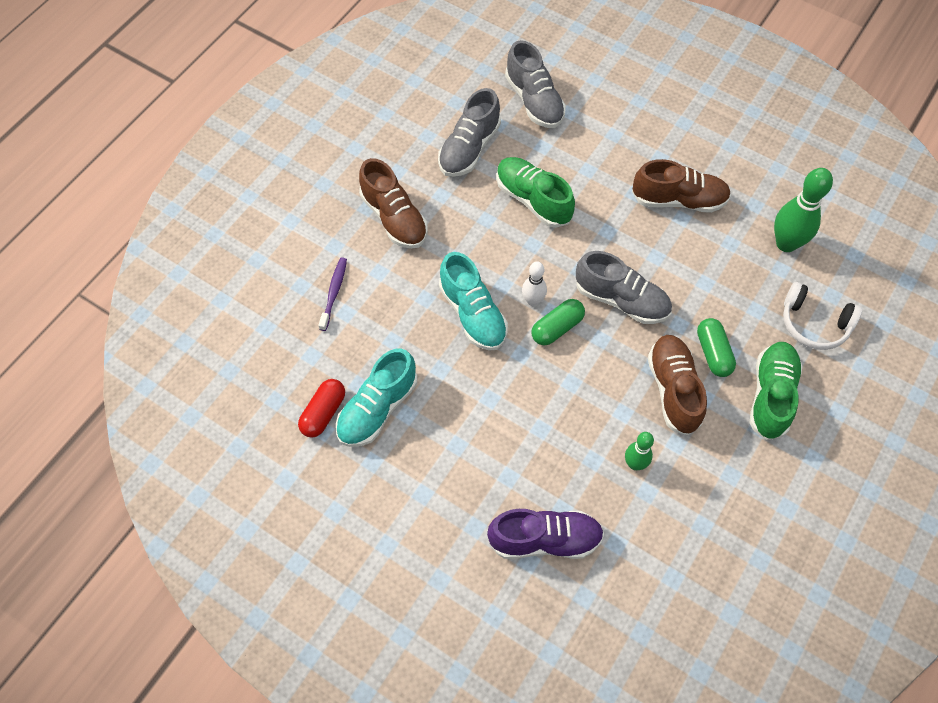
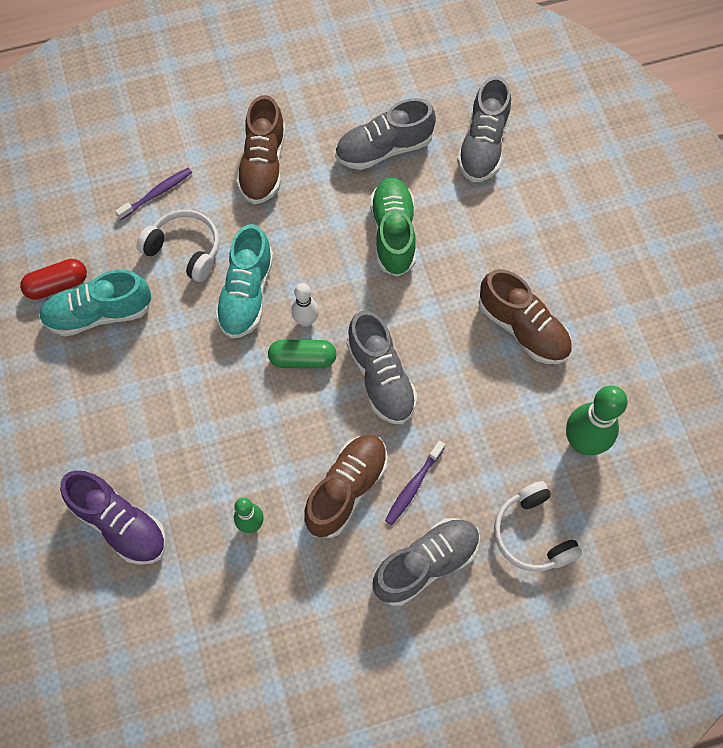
camera: 40 degrees right, 5 degrees up
green capsule [697,318,736,377] -> purple toothbrush [385,441,445,525]
green shoe [749,342,803,440] -> grey shoe [373,518,480,606]
none -> white headphones [137,210,219,282]

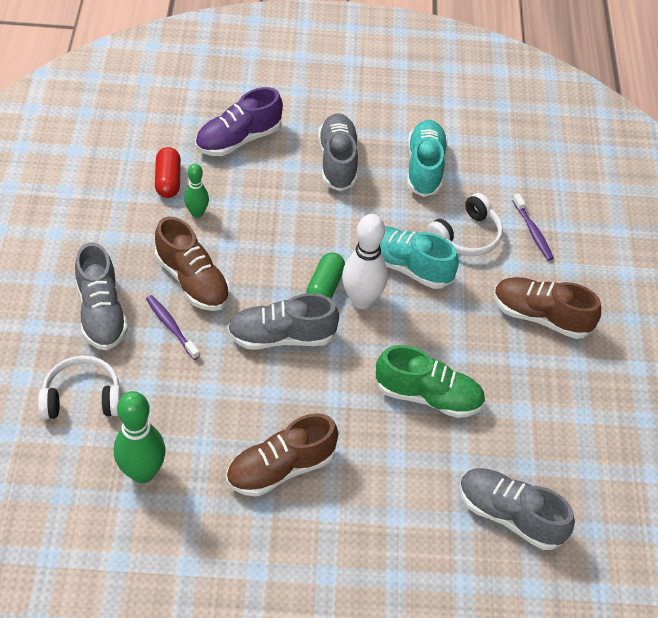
camera: 105 degrees right, 15 degrees down
red capsule [20,259,87,300] -> red capsule moved to [155,147,181,198]
white bowling pin [291,283,319,327] -> white bowling pin [342,214,388,309], size x1.74
grey shoe [335,98,436,170] -> grey shoe moved to [318,113,358,191]

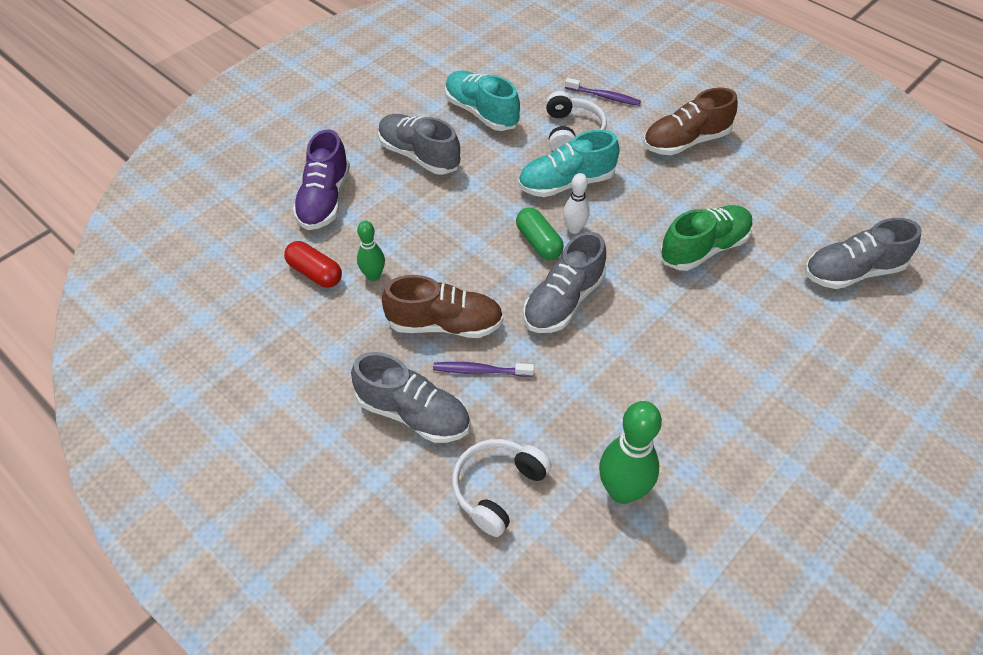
camera: 45 degrees left, 0 degrees up
brown shoe [226,413,338,497] -> none
white bowling pin [342,214,388,309] -> white bowling pin [563,173,590,234], size x0.57

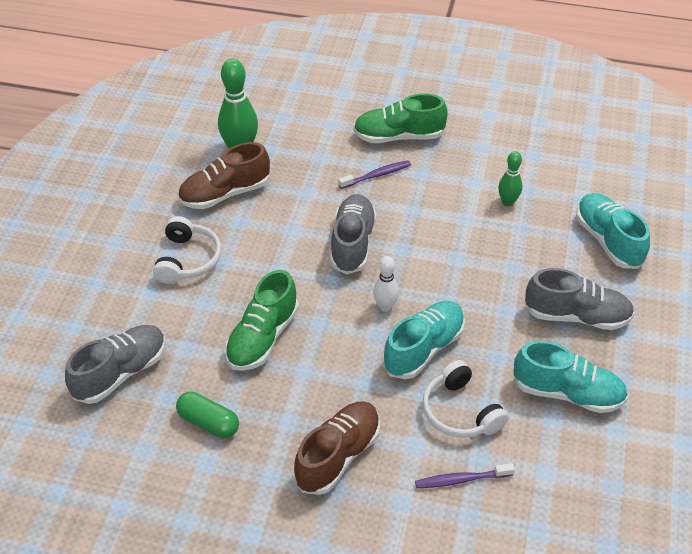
camera: 150 degrees right, 5 degrees down
red capsule [284,241,342,287] -> none
purple shoe [293,129,350,230] -> turquoise shoe [576,193,650,269]
grey shoe [351,352,470,443] -> green shoe [353,94,448,143]
brown shoe [382,275,503,338] -> brown shoe moved to [178,142,270,209]
white headphones [452,439,552,537] -> white headphones moved to [153,216,221,284]
green capsule [516,207,564,260] -> green capsule moved to [176,392,239,438]

